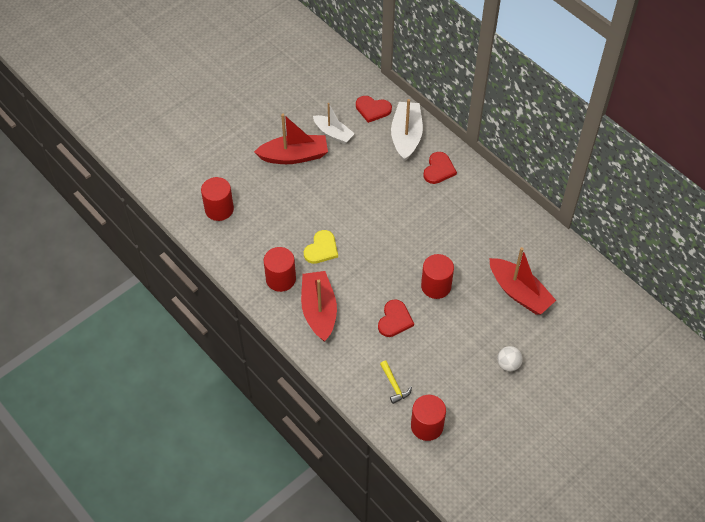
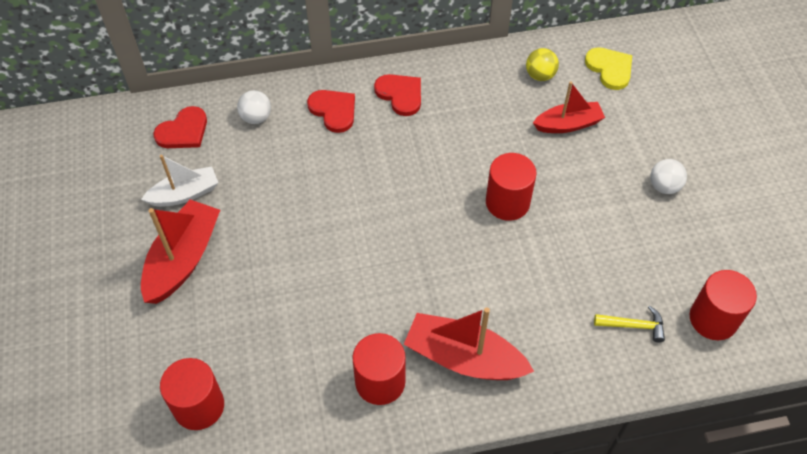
camera: 60 degrees left, 0 degrees up
yellow heart [304,230,338,264] -> yellow heart moved to [585,47,632,90]
red heart [378,299,414,337] -> red heart moved to [374,74,421,116]
white boat [391,99,423,162] -> white ball [237,90,271,124]
red boat [489,247,556,314] -> red boat [533,81,605,133], size x0.66
none -> yellow ball [526,48,559,81]

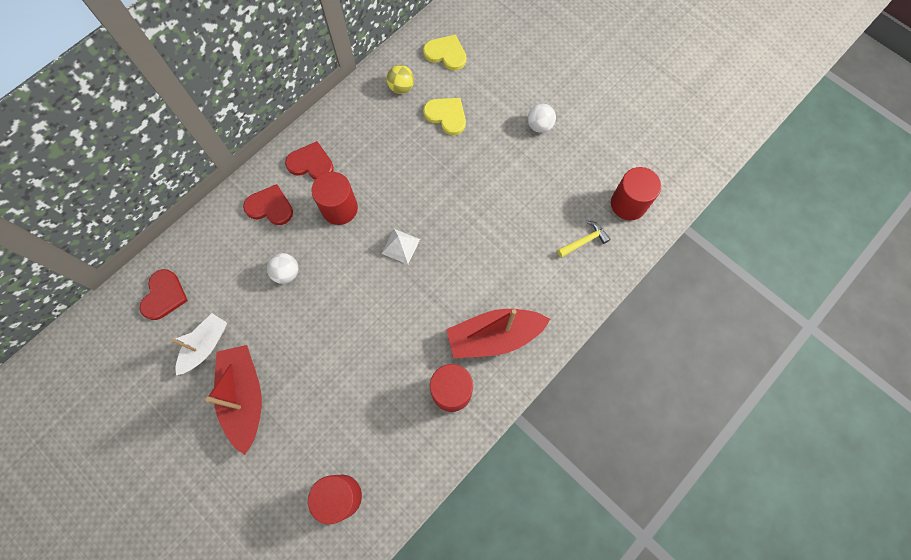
camera: 35 degrees left, 15 degrees up
white ball [237,90,271,124] -> white ball moved to [267,253,298,284]
red cylinder [486,153,537,221] -> red cylinder moved to [311,172,358,225]
red boat [533,81,605,133] -> yellow heart [423,98,466,135]
none -> white pyramid [381,229,420,264]

